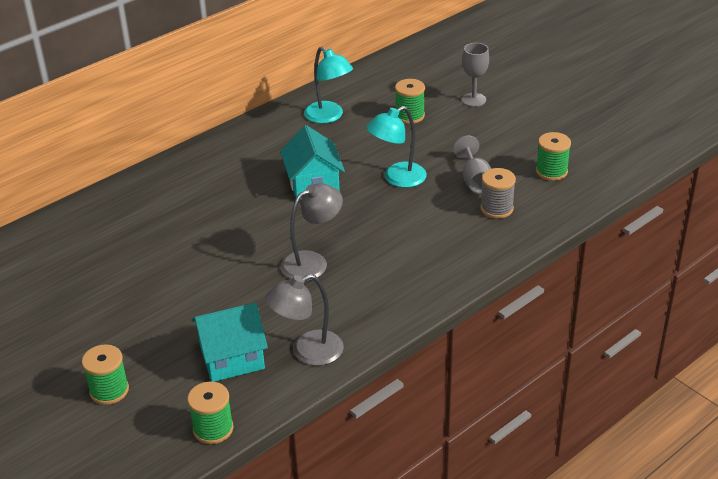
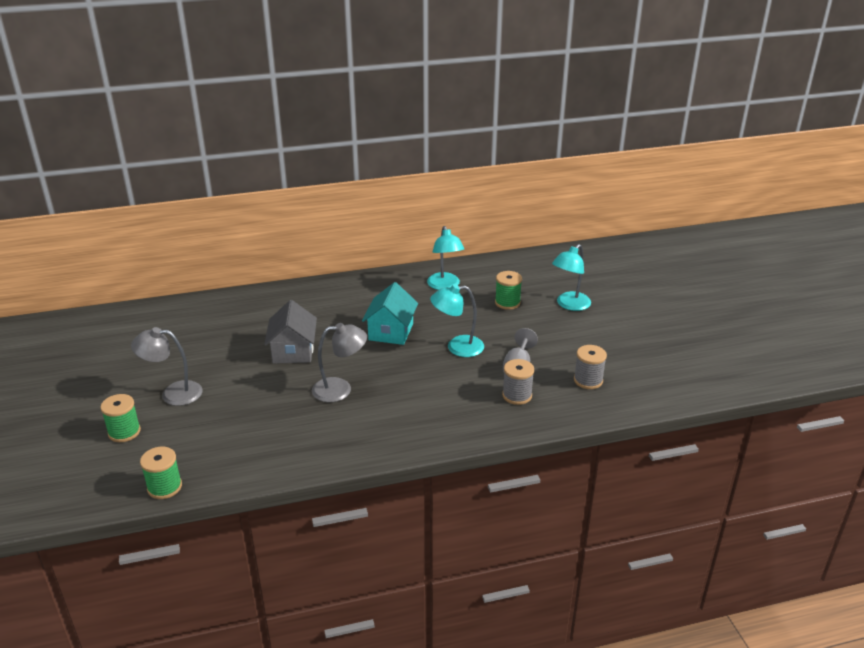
camera: 25 degrees right, 5 degrees down
turquoise house [191,302,268,382] -> none
grey lamp [265,274,344,366] -> grey lamp moved to [131,327,203,406]
grey goblet [462,43,489,107] -> turquoise lamp [552,244,591,311]
green spool [536,132,571,181] -> grey spool [574,345,607,389]
none -> grey house [264,300,317,364]

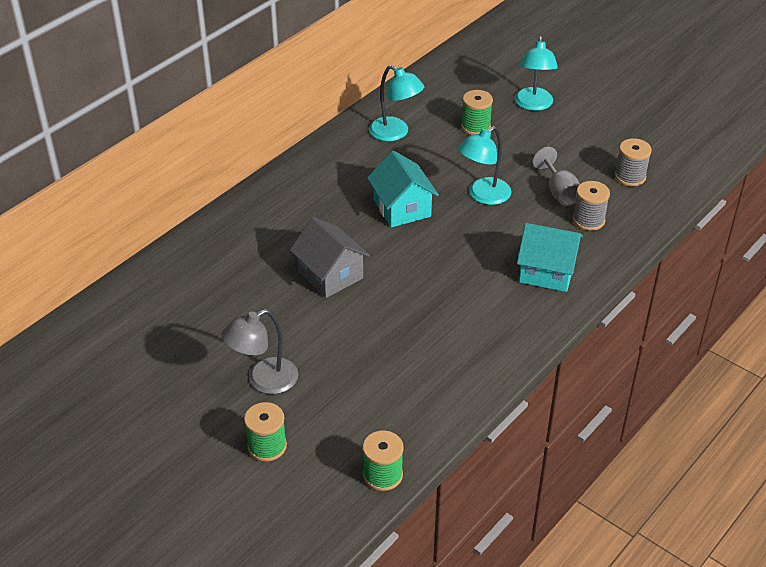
camera: 35 degrees left, 10 degrees up
grey lamp [312,323,367,402] -> none
none -> turquoise house [517,223,583,292]

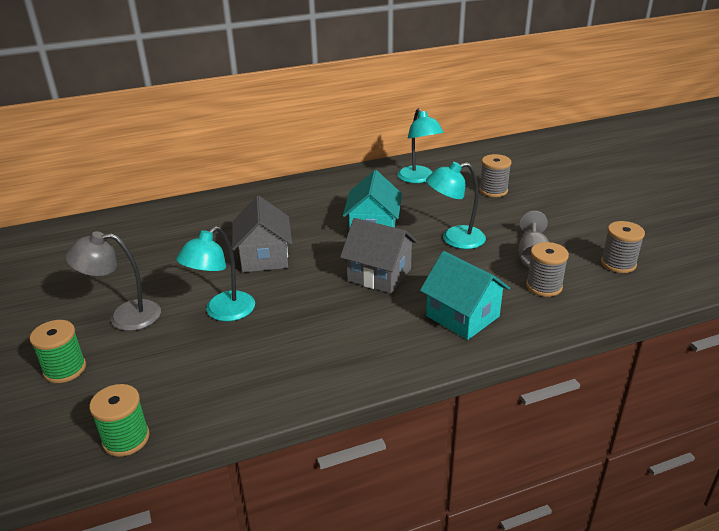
camera: 30 degrees right, 10 degrees down
green spool [461,90,493,135] -> grey spool [479,154,512,197]
turquoise lamp [515,36,558,111] -> turquoise lamp moved to [176,226,255,321]
none -> grey house [340,218,417,293]

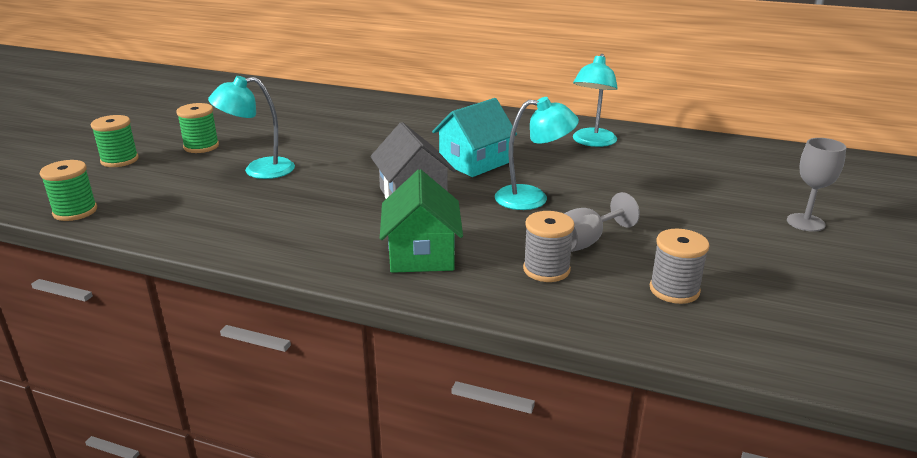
camera: 40 degrees right, 5 degrees down
grey lamp [65,231,161,331] -> green spool [176,103,219,153]
grey house [232,196,292,273] -> none
turquoise house [420,251,510,340] -> green house [380,169,463,273]
turquoise lamp [426,162,486,249] -> turquoise lamp turned 150 degrees clockwise [495,97,579,210]
grey spool [479,154,512,197] -> none
none -> grey goblet [787,138,846,232]

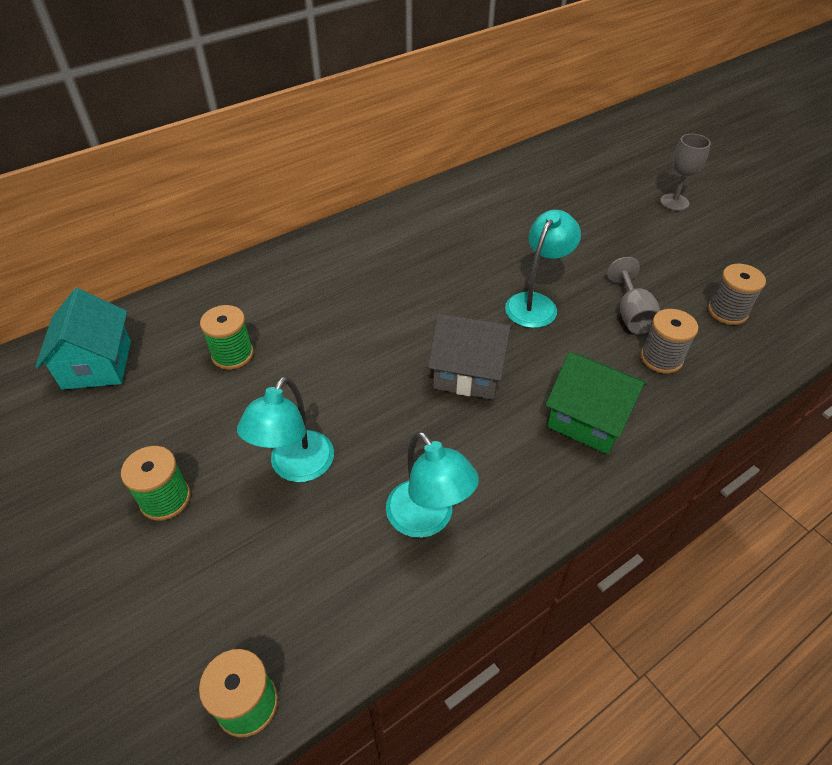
camera: 55 degrees left, 20 degrees up
green spool [91,115,139,167] -> green spool moved to [200,305,254,370]
turquoise house [432,98,517,177] -> turquoise house moved to [35,288,131,390]
turquoise lamp [573,54,618,147] -> turquoise lamp moved to [386,431,479,538]

